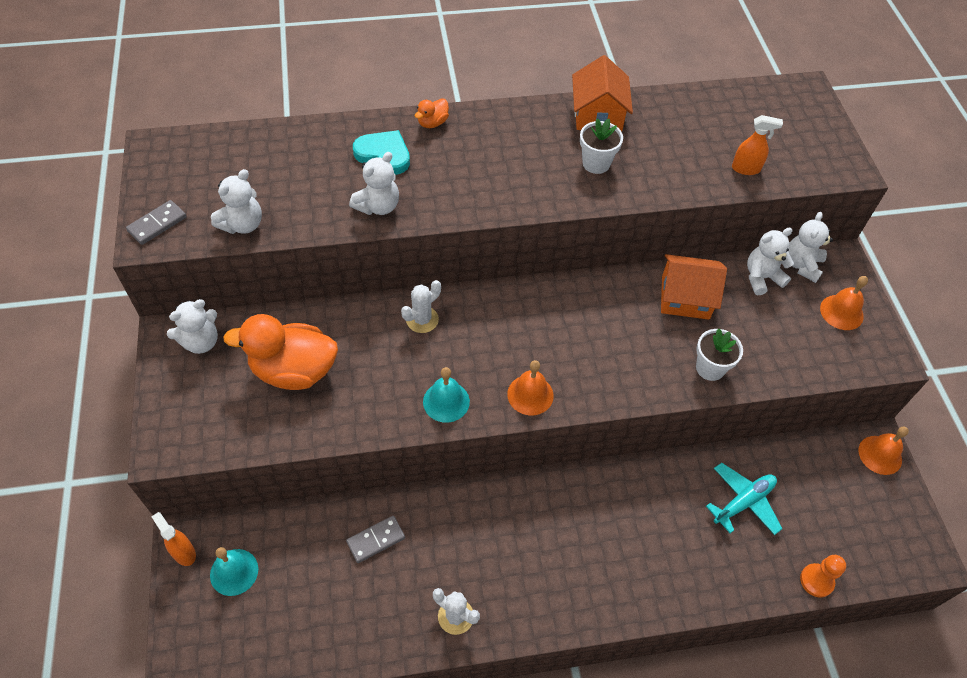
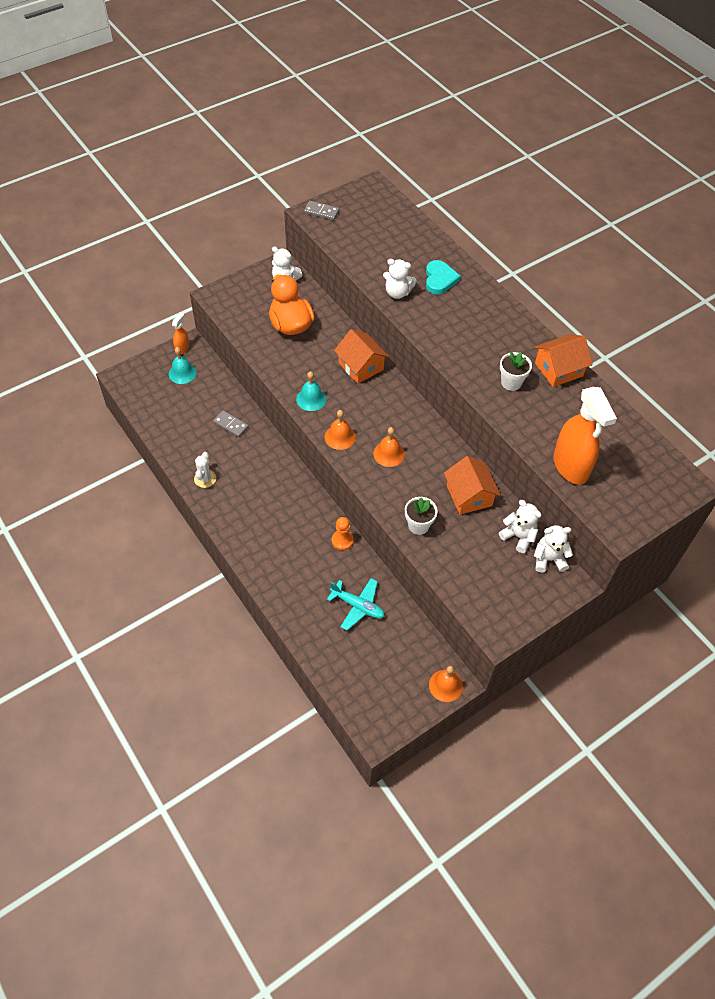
camera: 65 degrees right, 0 degrees up
white teddy bear [211,169,262,234] -> none
white cactus [401,280,441,333] -> orange house [334,329,389,384]
orange duck [415,98,449,128] -> none
orange spray bottle [732,115,783,175] -> orange spray bottle [553,387,617,485], size x2.13
orange pawn [800,555,846,598] -> orange pawn moved to [332,517,354,550]
orange bell [820,276,868,330] -> orange bell moved to [373,427,405,467]

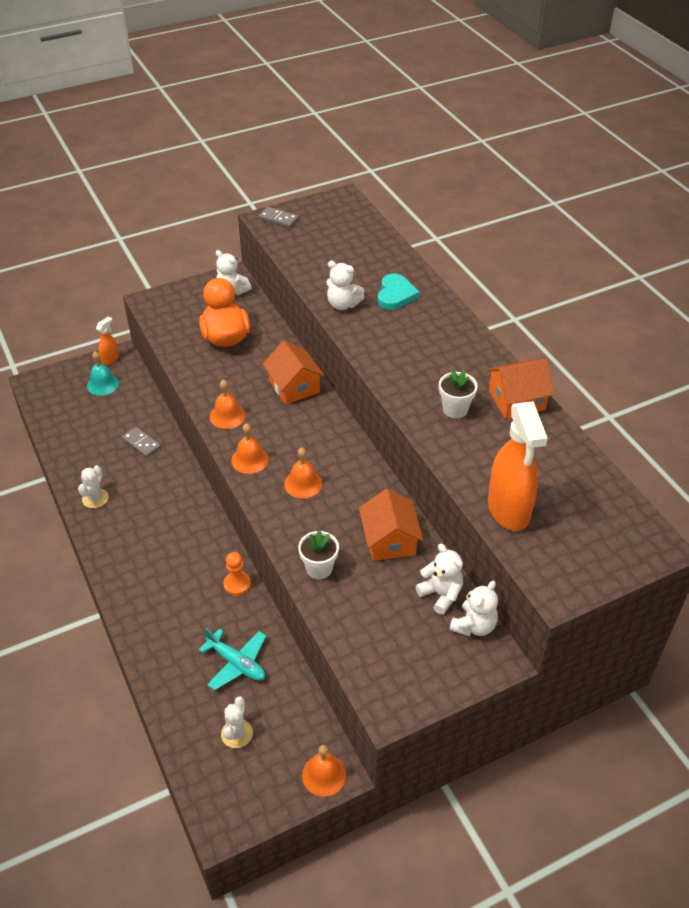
camera: 10 degrees right, 10 degrees down
turquoise bell [296,371,327,411] -> orange bell [210,380,246,429]
white teddy bear [534,525,573,573] -> white teddy bear turned 120 degrees clockwise [449,581,498,636]
none -> white cactus [221,696,253,748]

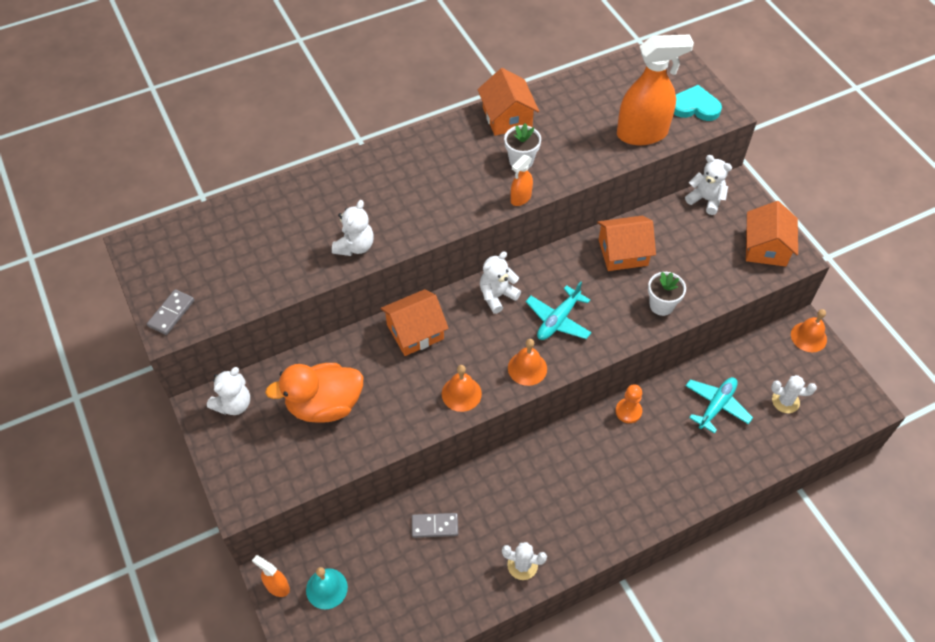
camera: 90 degrees left, 10 degrees up
grey domino [122,427,161,457] -> grey domino turned 45 degrees clockwise [412,513,458,538]
orange bell [284,447,322,498] -> turquoise plane [526,281,592,340]
turquoise heart [378,274,419,310] -> turquoise heart moved to [674,85,722,121]
white teddy bear [416,544,463,615] -> white teddy bear moved to [480,251,521,314]
none -> orange spray bottle [510,155,533,206]
none -> orange house [746,201,798,267]

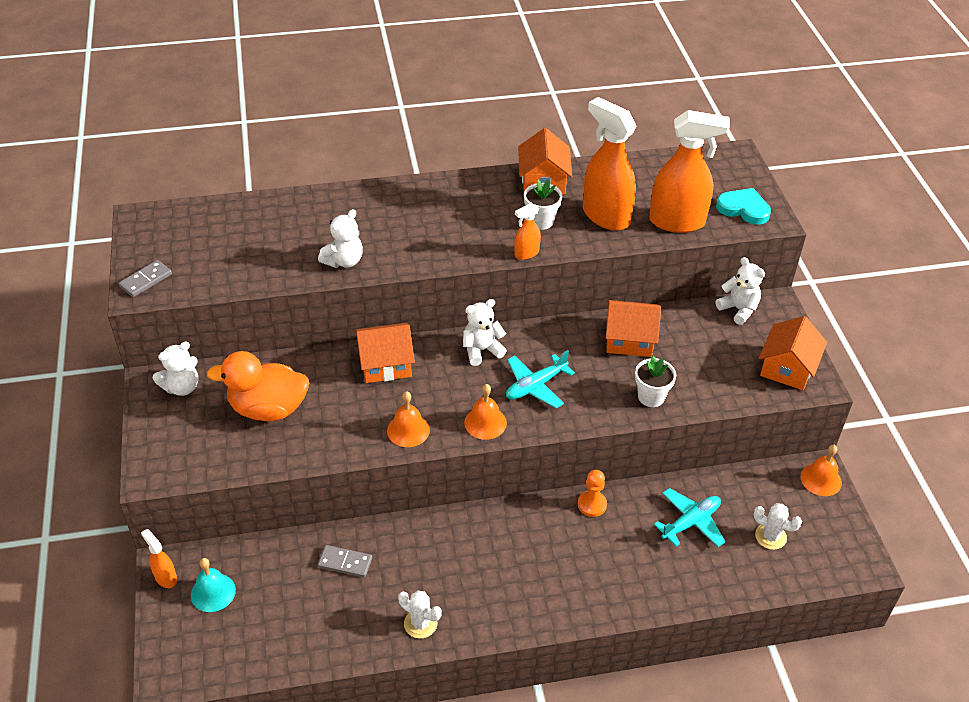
camera: 15 degrees right, 10 degrees down
none -> orange spray bottle [583,97,637,231]

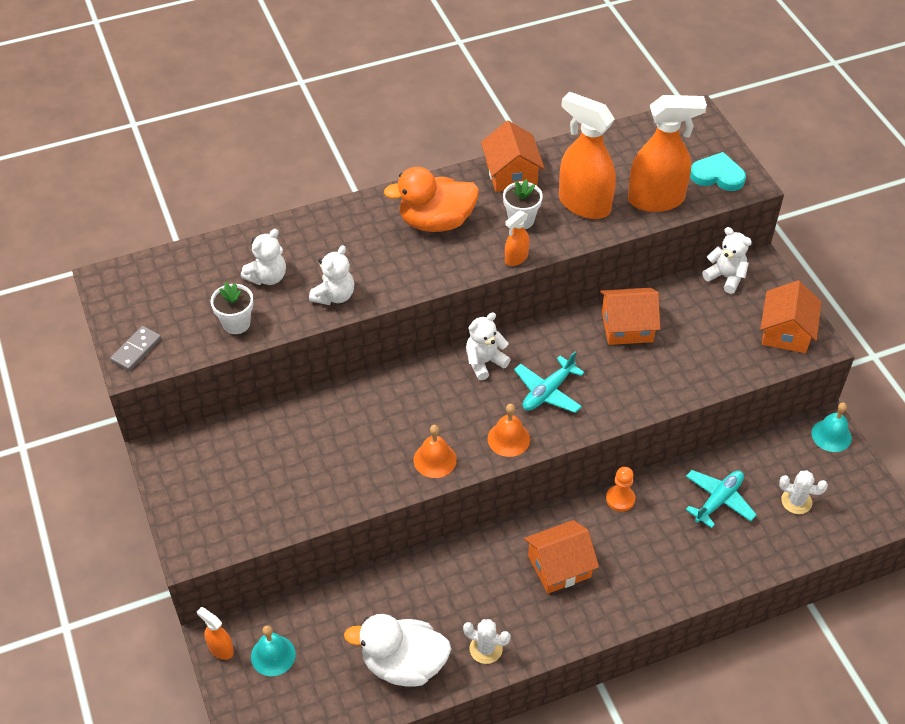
camera: 10 degrees left, 5 degrees up
white teddy bear [153,342,198,396] -> white teddy bear moved to [241,229,286,285]
orange duck [207,351,309,421] -> orange duck moved to [384,167,479,232]
grey domino [318,545,372,578] -> none
orange house [355,323,415,383] -> orange house moved to [524,520,599,594]
white flower pot [635,356,676,407] -> white flower pot moved to [211,282,253,334]
orange bell [800,444,842,496] -> turquoise bell [811,402,852,452]
none -> white duck [344,614,451,687]

